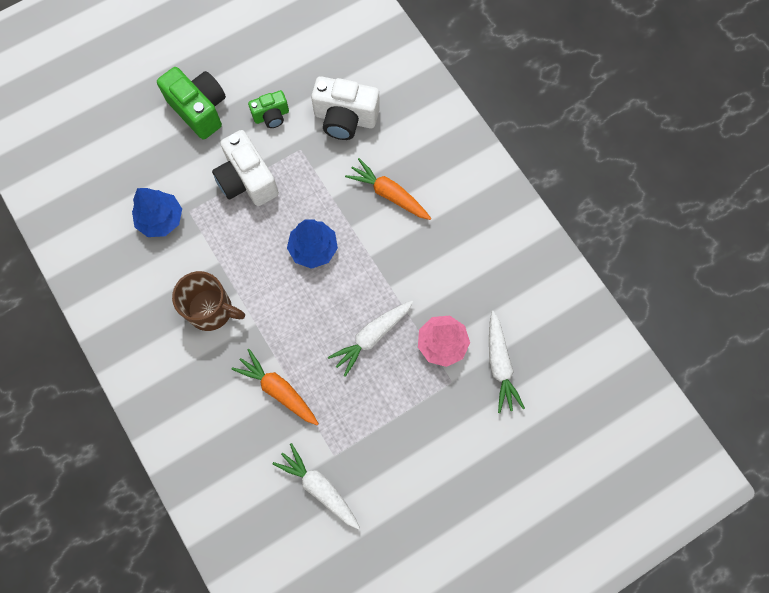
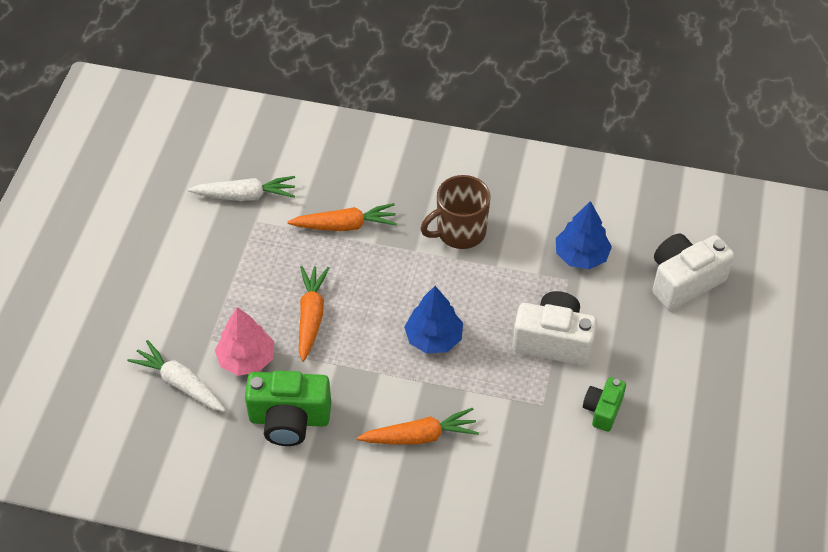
camera: 135 degrees right, 20 degrees down
green camera [157,67,226,140] -> green camera moved to [245,371,331,446]
white camera [311,76,380,140] -> white camera moved to [652,233,734,311]
white carrot [328,301,413,377] -> orange carrot [299,266,329,362]

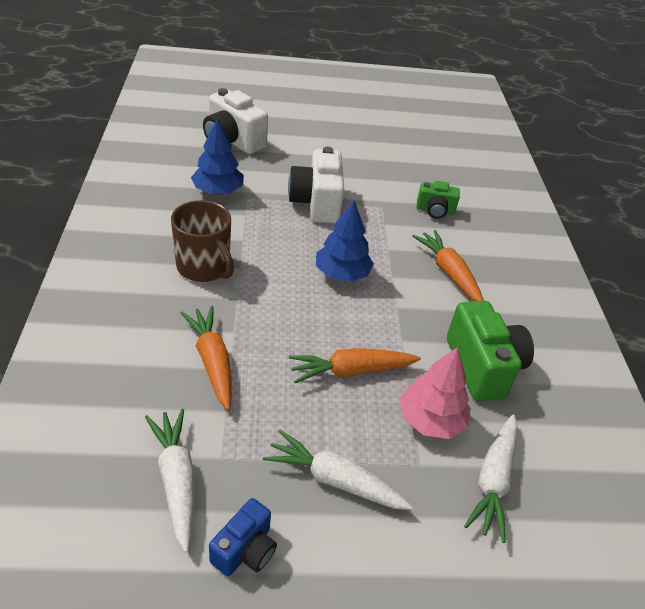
camera: 110 degrees left, 10 degrees down
green camera [583,377,626,432] -> green camera moved to [417,181,460,219]
none -> blue camera [209,498,277,577]
none -> white carrot [263,430,413,510]

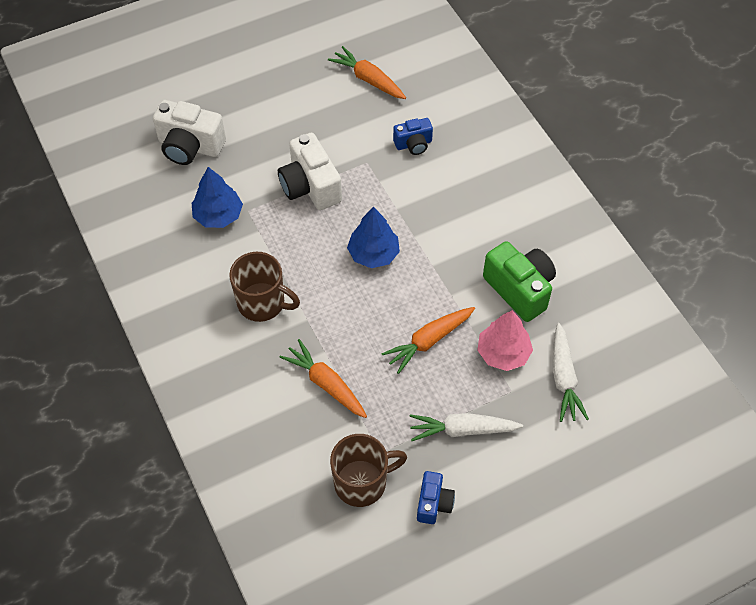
camera: 20 degrees left, 15 degrees up
white carrot [145,409,195,552] -> brown mug [330,434,407,507]
orange carrot [412,230,483,301] -> orange carrot moved to [328,46,406,99]
green camera [417,181,460,219] -> blue camera [393,118,433,155]

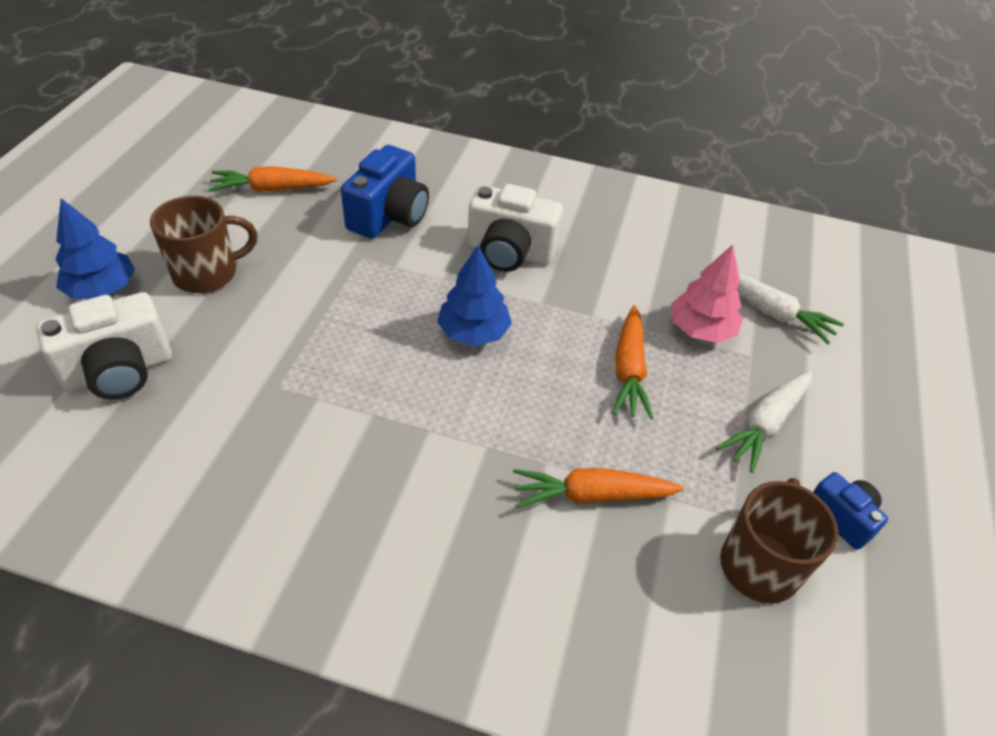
camera: 50 degrees left, 10 degrees down
blue tree [192,167,243,228] -> blue tree moved to [55,198,135,299]
brown mug [229,252,300,322] -> brown mug moved to [150,196,257,293]
white camera [278,133,342,210] -> white camera moved to [468,184,563,272]
blue camera [393,118,433,155] -> blue camera [341,145,429,239], size x1.73
green camera [483,241,556,322] -> none

